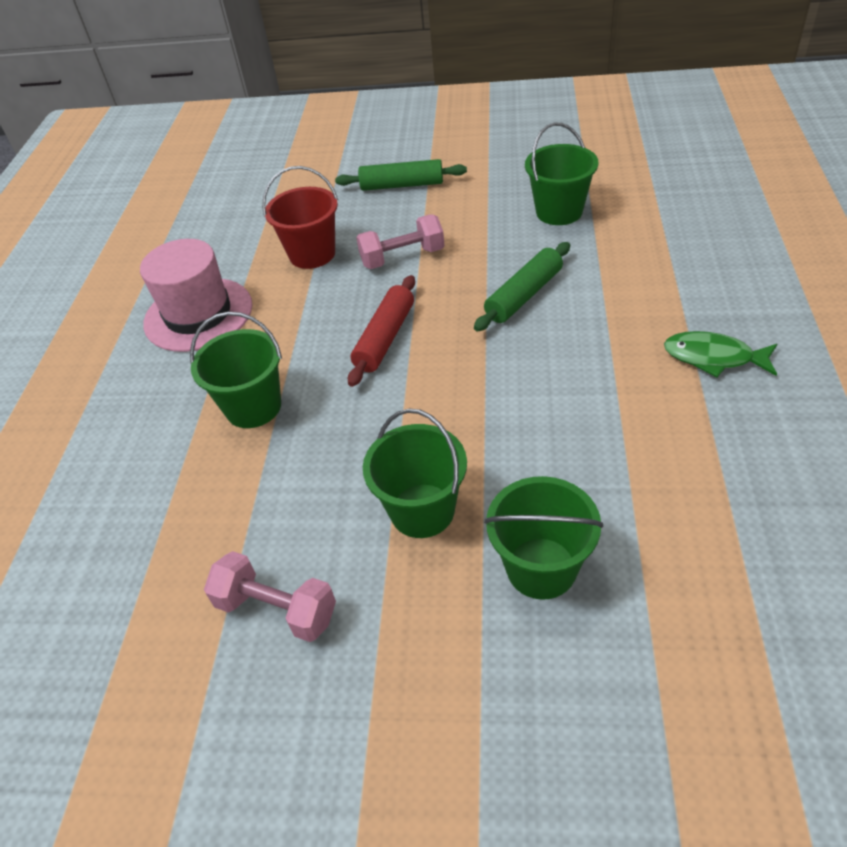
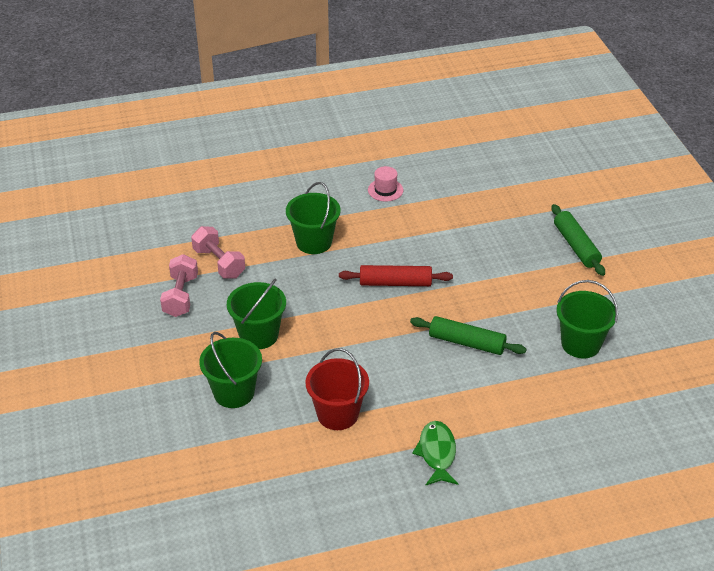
camera: 65 degrees right, 5 degrees down
pink hat [140,239,252,352] -> pink hat [368,166,403,202], size x0.47
red bucket [262,166,338,269] -> red bucket moved to [306,348,369,430]
pink dumbbell [356,214,445,269] -> pink dumbbell moved to [191,226,245,279]

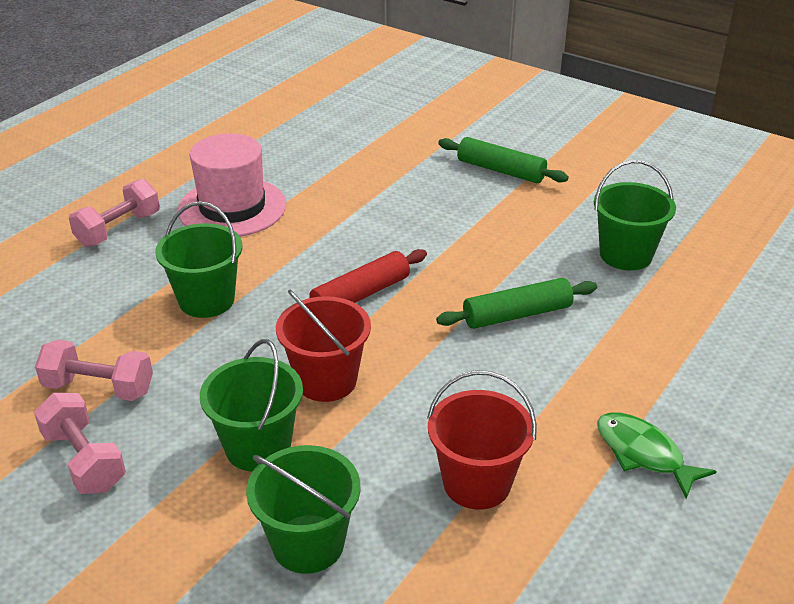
camera: 40 degrees left, 5 degrees down
pink hat [368,166,403,202] -> pink hat [178,133,286,237], size x2.11
none -> pink dumbbell [69,179,160,247]
none -> red bucket [276,289,371,402]

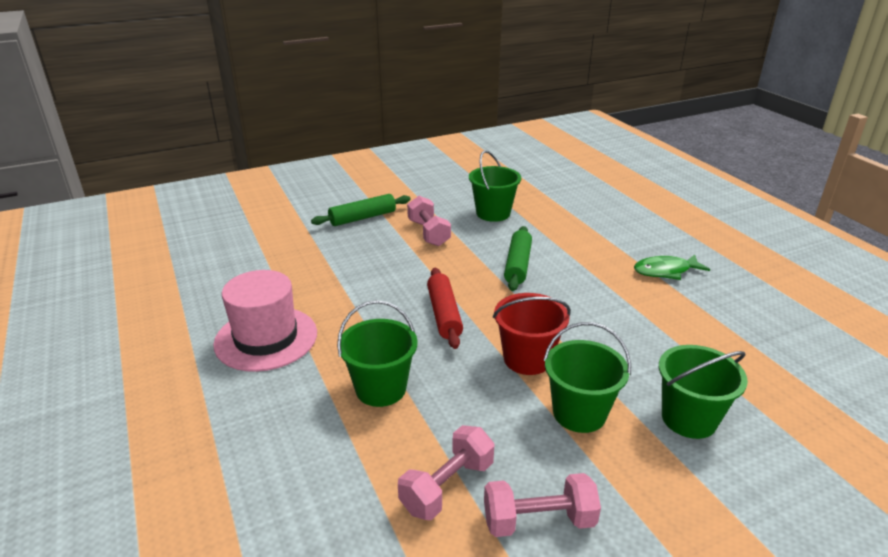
camera: 60 degrees left, 5 degrees down
pink dumbbell [69,179,160,247] -> pink dumbbell moved to [407,196,451,246]
red bucket [427,370,537,509] -> none

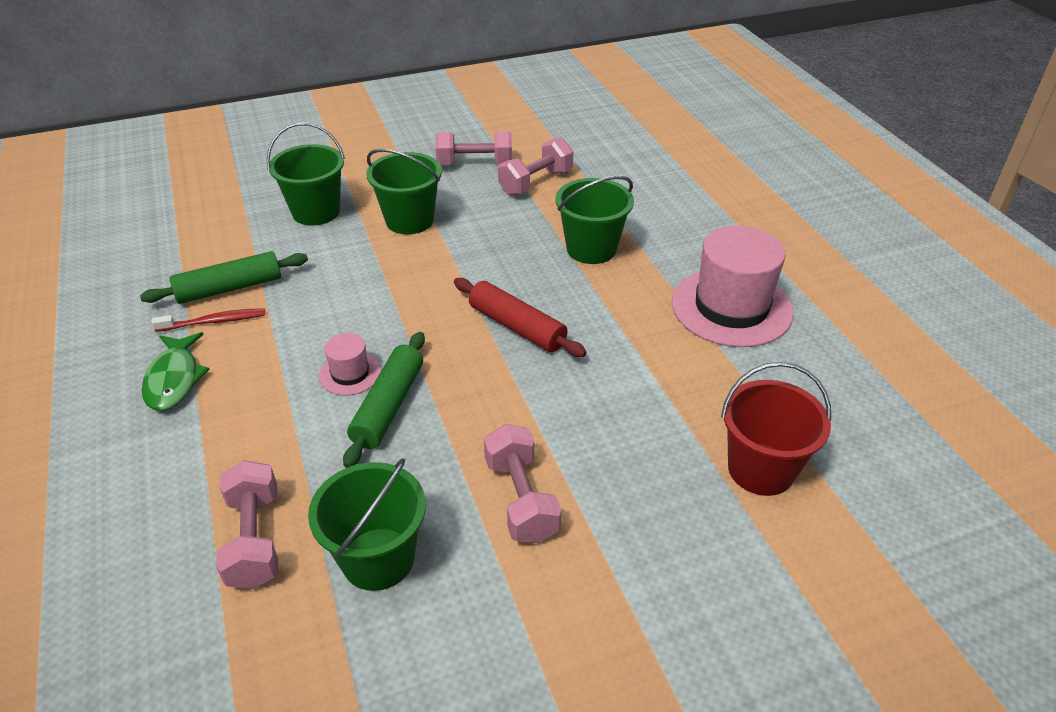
camera: 175 degrees left, 10 degrees up
green rolling pin [311,194,411,226] -> green rolling pin moved to [140,251,308,304]
red rolling pin [427,268,463,349] -> red rolling pin turned 45 degrees counterclockwise [454,278,587,357]
red bucket [493,293,571,375] -> red bucket moved to [721,362,831,496]
green fish [634,254,710,280] -> green fish turned 90 degrees clockwise [142,332,209,411]
none -> red toothbrush [151,308,265,332]
none -> pink dumbbell [216,460,278,589]
none -> pink hat [319,333,381,395]

